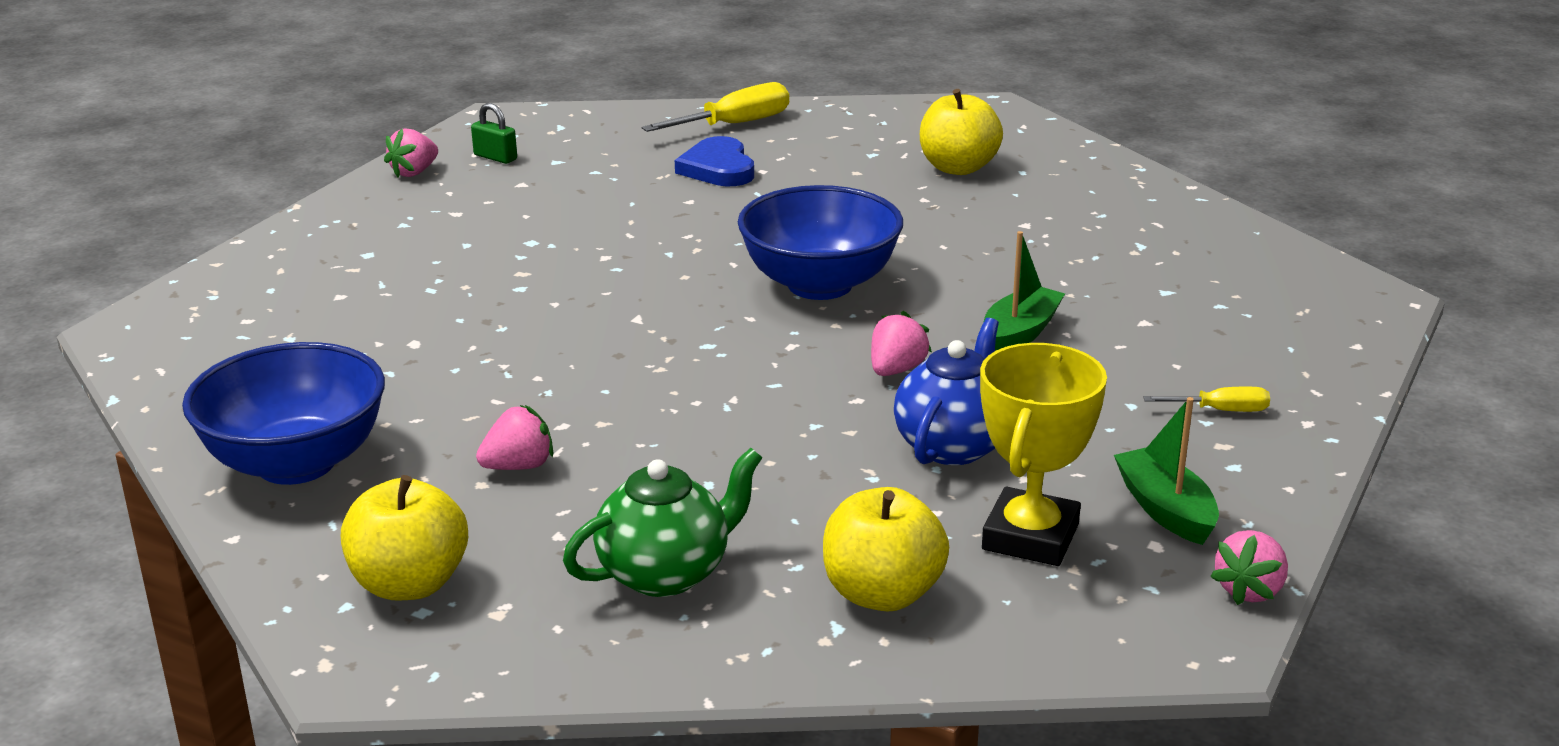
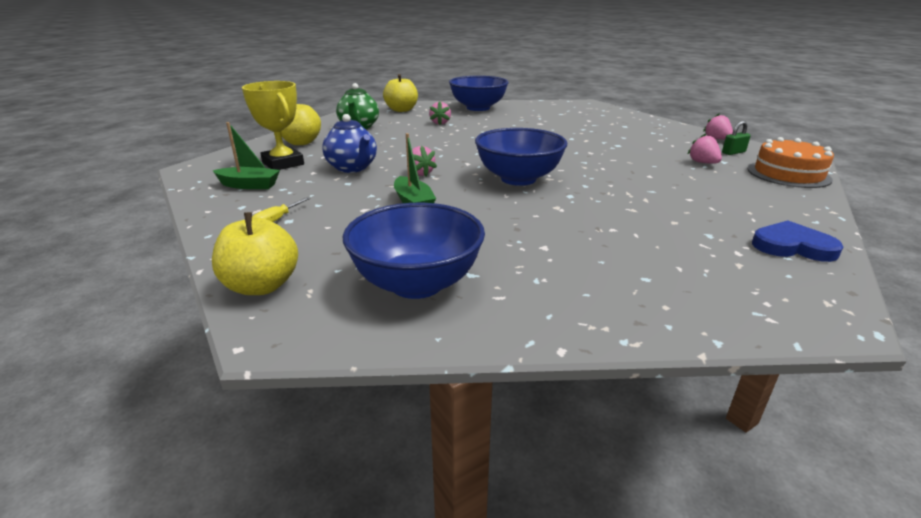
camera: 120 degrees right, 0 degrees up
yellow screwdriver [642,82,789,132] -> none
blue heart [675,136,754,186] -> blue heart moved to [752,220,843,262]
yellow apple [920,89,1003,175] -> yellow apple moved to [212,212,298,295]
pink strawberry [1210,530,1288,605] -> pink strawberry moved to [688,134,722,164]
none -> blue bowl [343,203,485,299]
none -> orange cake [748,137,834,188]

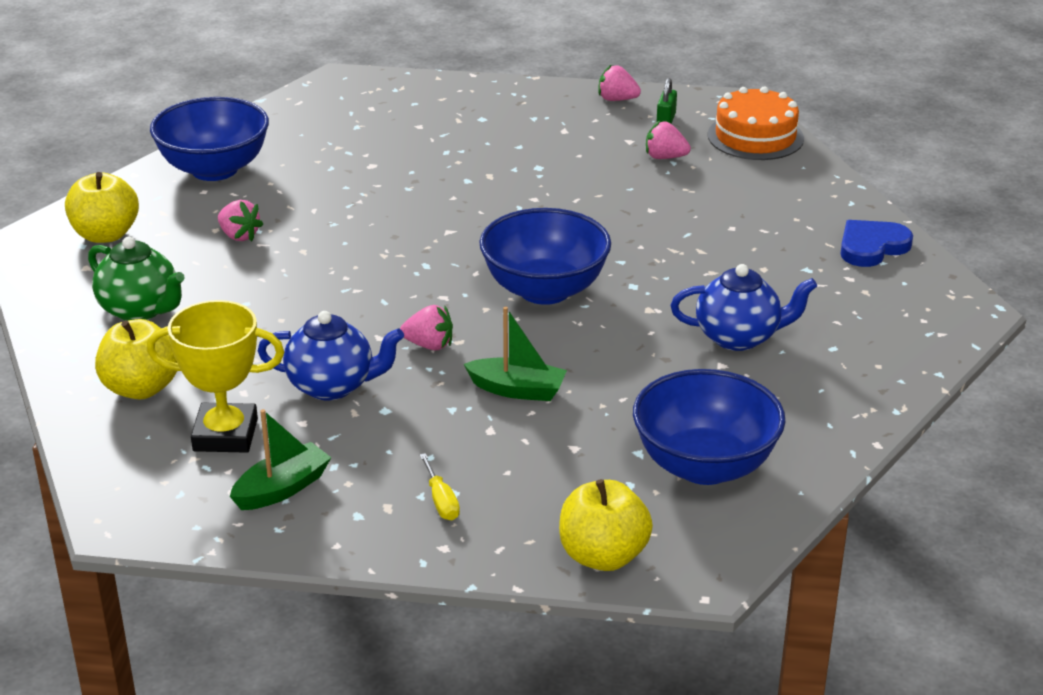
camera: 50 degrees left, 5 degrees up
none -> blue teapot [671,264,817,351]

